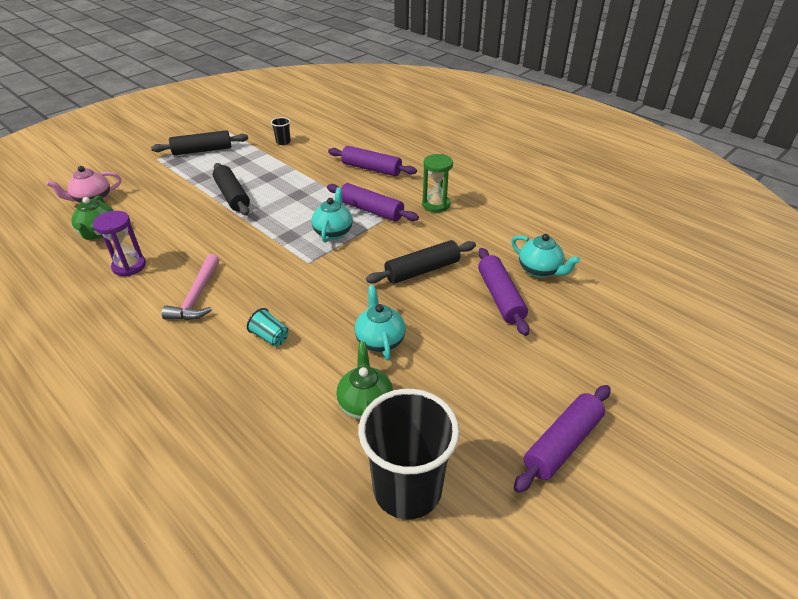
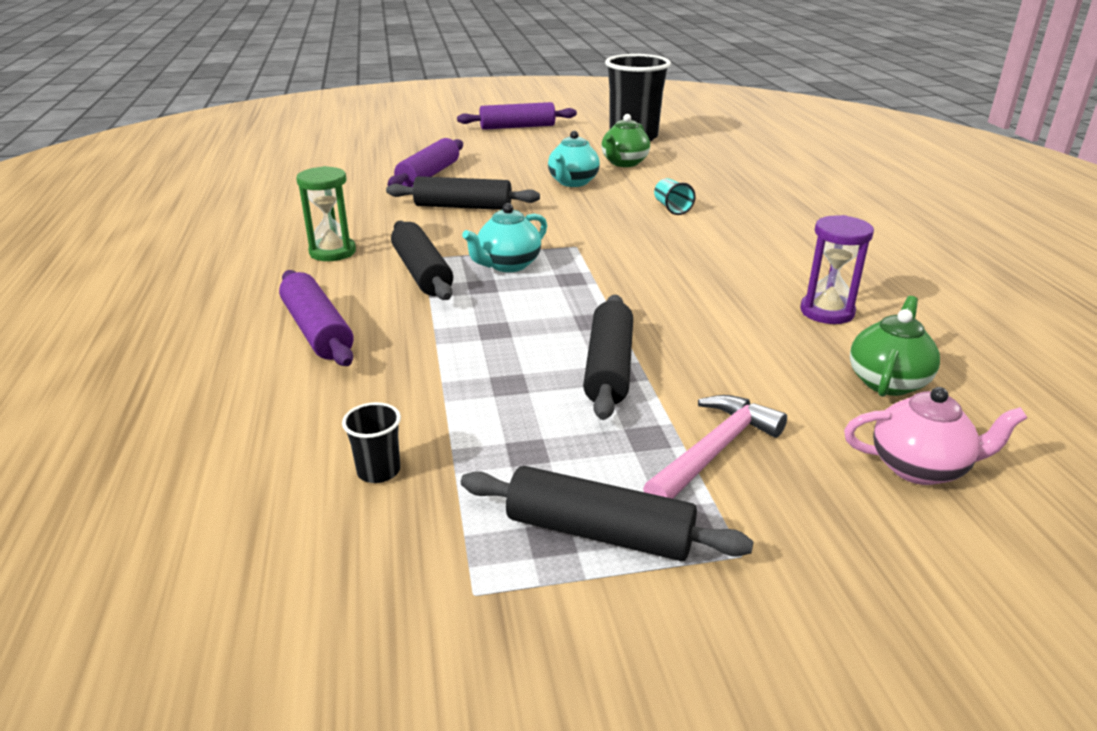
camera: 145 degrees left, 10 degrees down
pink hammer [162,254,219,320] -> pink hammer moved to [643,395,787,499]
purple rolling pin [327,183,419,221] -> black rolling pin [391,221,453,300]
turquoise teapot [511,234,580,278] -> none

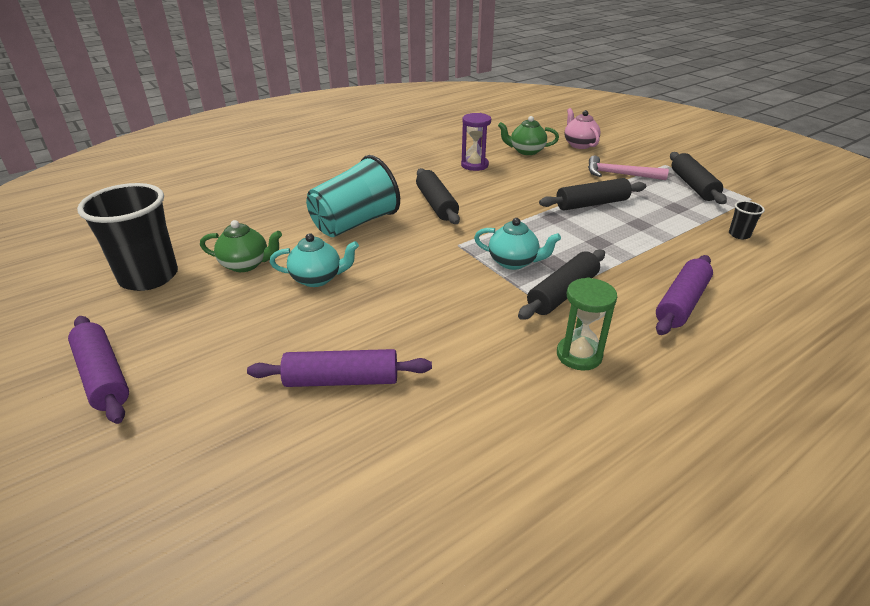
camera: 115 degrees left, 5 degrees up
black rolling pin [386,176,540,210] -> black rolling pin moved to [416,168,460,224]
turquoise cup [654,178,696,215] -> turquoise cup [306,155,400,237], size x2.44

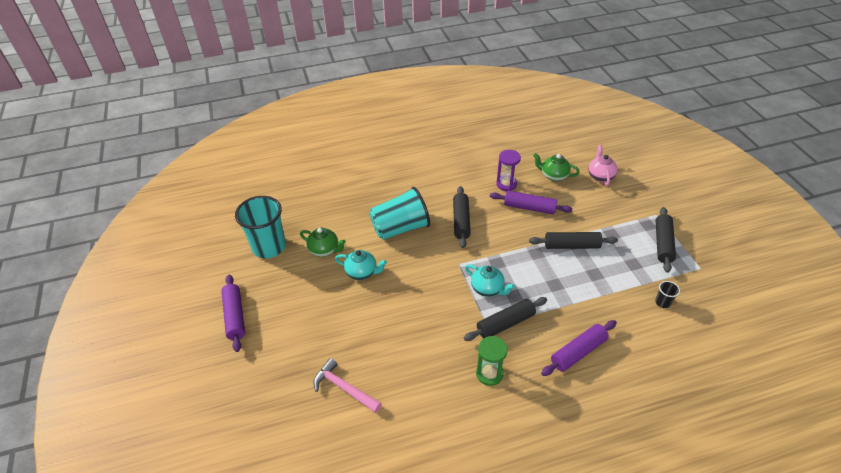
camera: 20 degrees right, 10 degrees up
black cup [77,183,178,291] -> turquoise cup [235,196,286,258]
purple rolling pin [247,349,432,387] -> purple rolling pin moved to [490,191,573,214]
pink hammer [588,155,669,180] -> pink hammer moved to [313,358,382,413]

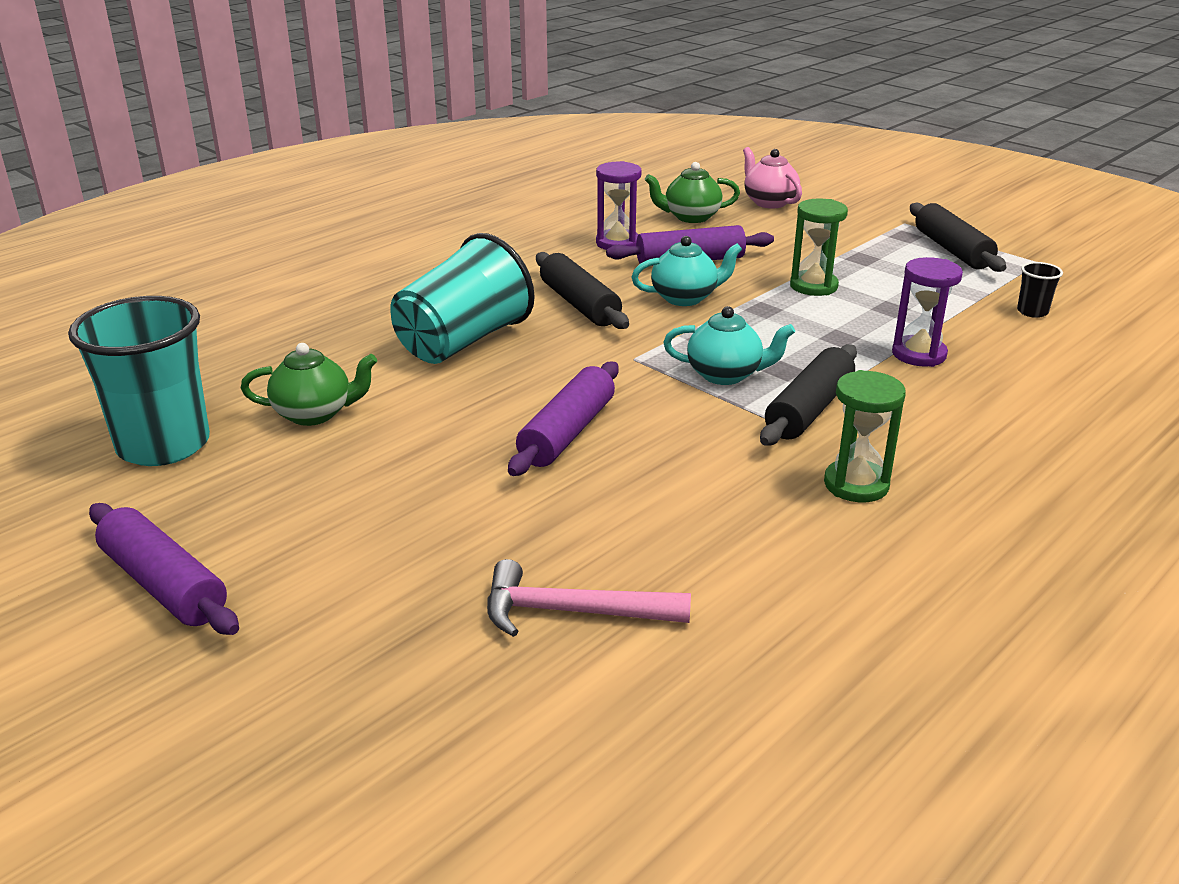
camera: 30 degrees left, 15 degrees down
turquoise teapot [335,250,387,280] -> turquoise teapot moved to [631,236,742,306]
black rolling pin [529,232,618,249] -> green hourglass [790,198,848,296]
purple rolling pin [541,320,617,376] -> purple rolling pin moved to [508,362,619,476]
none -> purple hourglass [892,257,963,367]

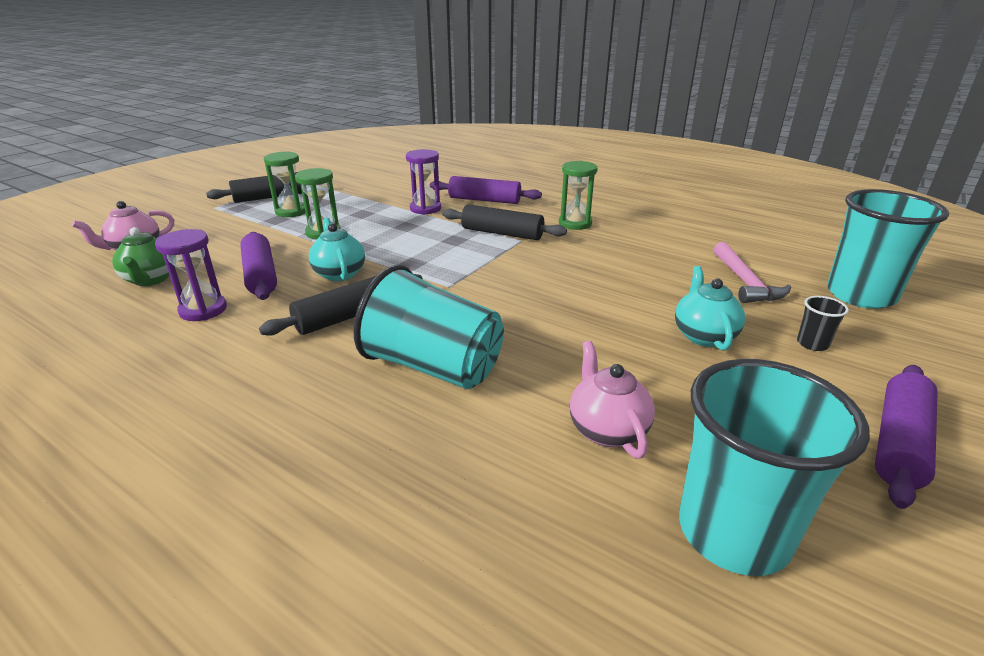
camera: 100 degrees left, 0 degrees up
green teapot [241,343,377,426] -> pink teapot [570,341,655,458]
purple rolling pin [508,362,619,476] -> purple rolling pin moved to [430,176,542,204]
turquoise teapot [663,306,795,385] -> turquoise teapot moved to [675,266,745,351]
black cup [1017,262,1063,318] -> black cup moved to [797,296,849,351]
none -> green hourglass [264,151,306,217]
none -> turquoise cup [827,189,949,309]

